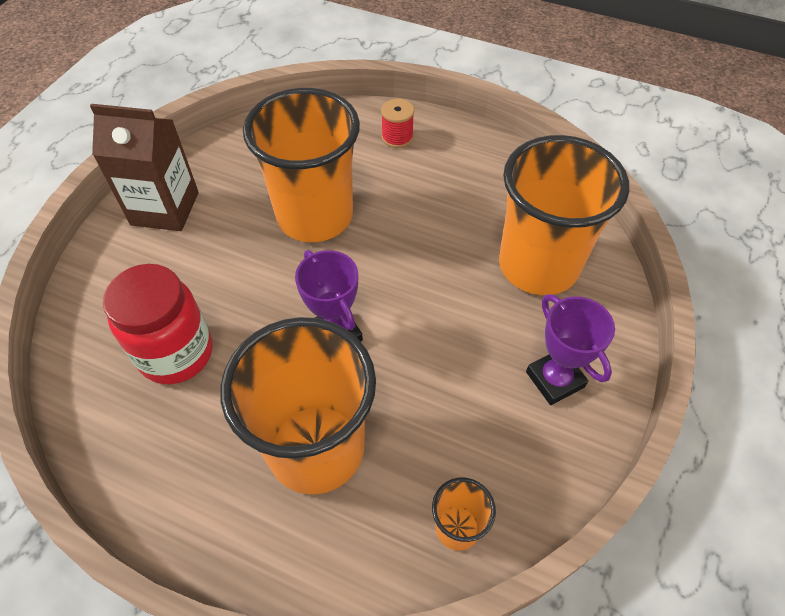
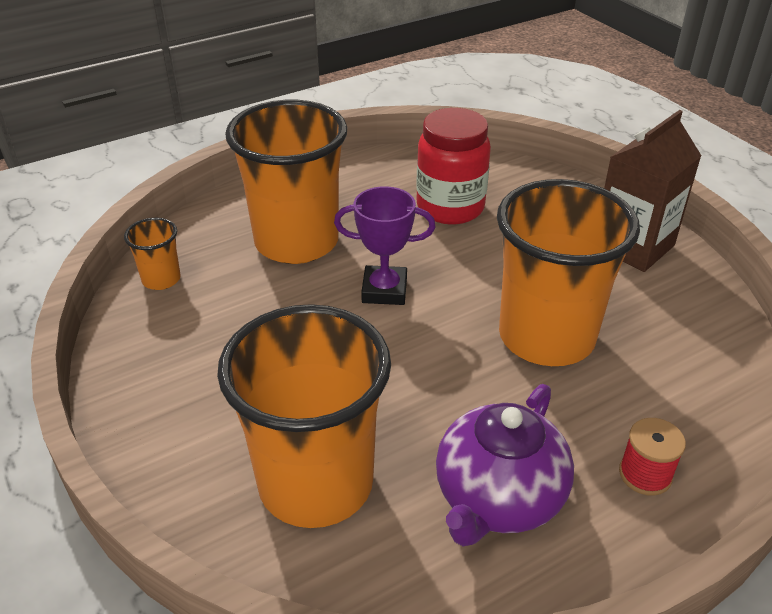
camera: 125 degrees right, 15 degrees down
purple trophy [526,294,615,405] -> none
none -> purple teapot [436,384,574,546]

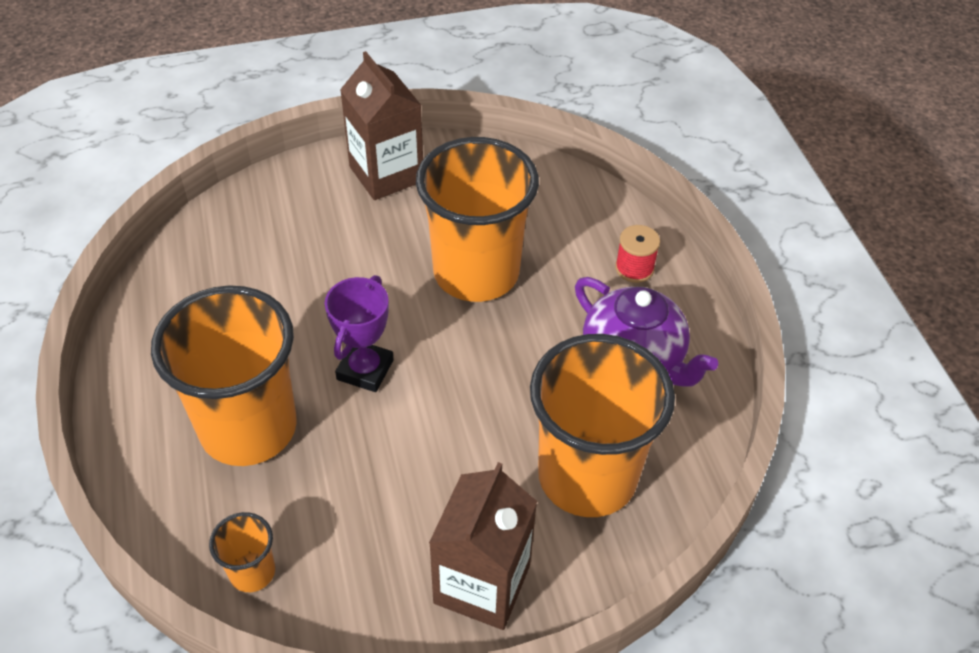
camera: 75 degrees left, 10 degrees up
red jar [416,108,491,224] -> none
none -> brown carton [429,462,537,630]

